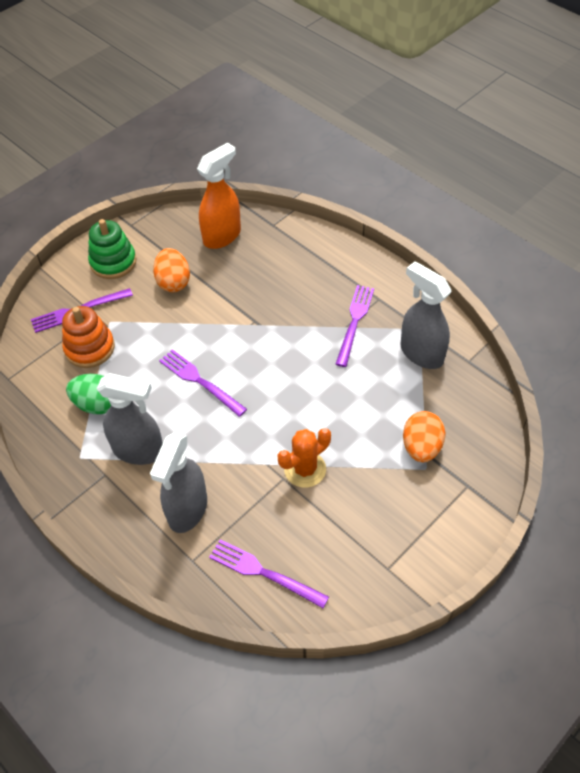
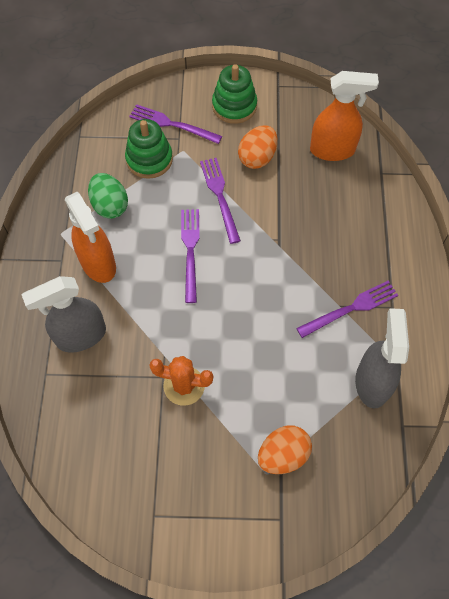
camera: 45 degrees right, 10 degrees up
orange stacking toy [62,306,115,368] -> green stacking toy [125,119,173,179]
grey spray bottle [97,373,163,465] -> orange spray bottle [65,192,116,283]
purple fork [209,539,329,608] -> purple fork moved to [200,158,241,244]

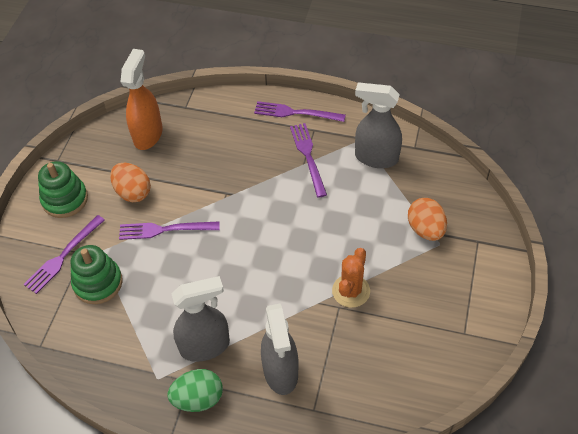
camera: 75 degrees left, 10 degrees down
orange spray bottle [65,192,116,283] -> grey spray bottle [171,276,230,362]
green egg [88,173,128,219] -> green egg moved to [168,369,223,412]
purple fork [181,209,200,303] -> purple fork moved to [254,101,346,122]

